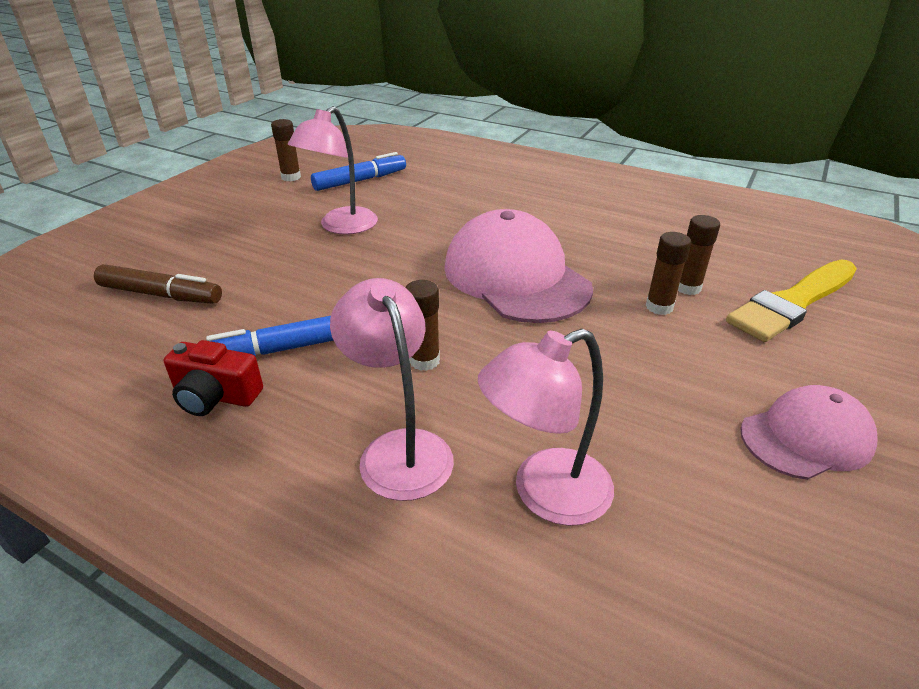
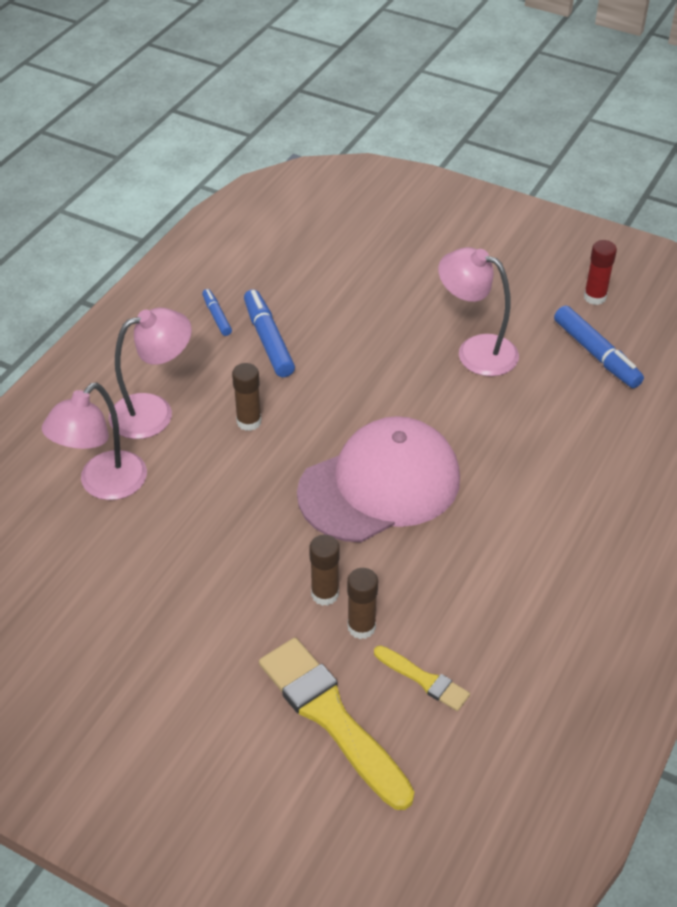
camera: 90 degrees right, 10 degrees up
brown marker [94,264,222,304] -> none
red camera [164,340,263,416] -> blue marker [202,289,232,336]
brown glue stick [271,119,301,181] -> red glue stick [584,240,617,305]
pink lamp [478,328,614,526] -> pink lamp turned 120 degrees counterclockwise [42,383,147,500]
pink cap [740,385,878,480] -> none
none -> yellow brush [374,645,470,711]

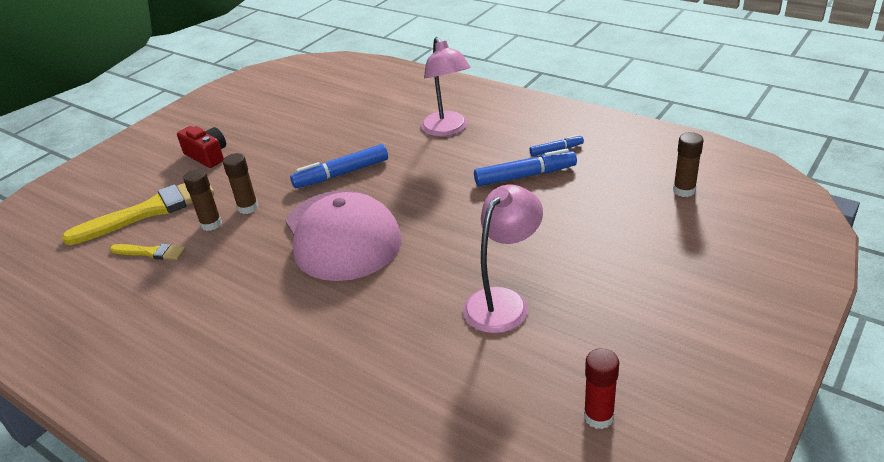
camera: 100 degrees right, 10 degrees down
pink lamp [42,383,147,500] -> none
brown glue stick [232,363,262,431] -> brown glue stick moved to [673,132,704,197]
yellow brush [374,645,470,711] -> yellow brush turned 120 degrees counterclockwise [110,244,186,260]
blue marker [554,305,644,388] -> blue marker moved to [290,144,388,188]
none -> red camera [177,126,226,168]

